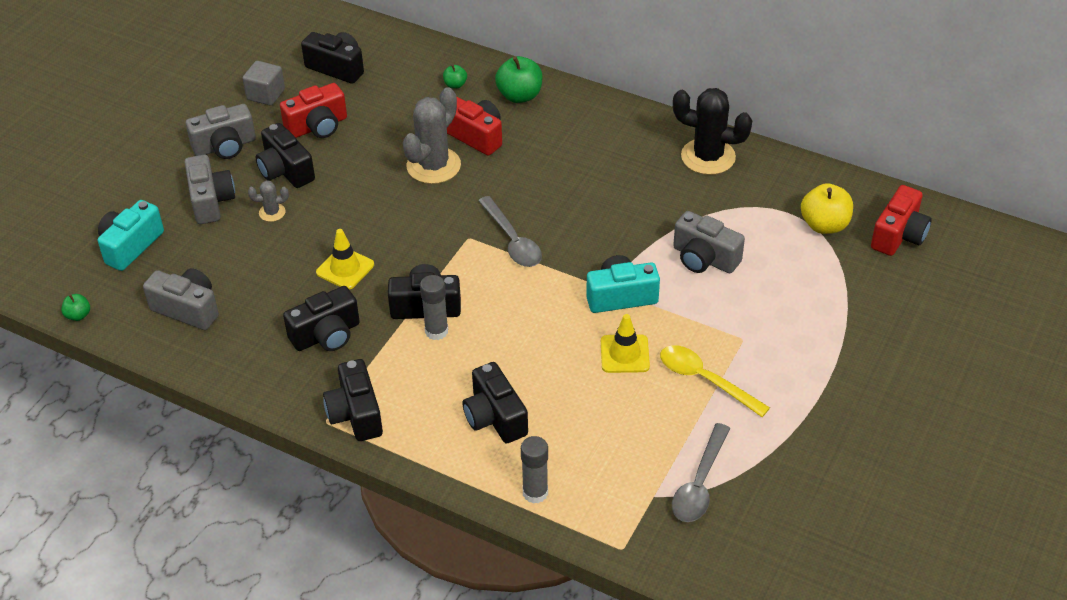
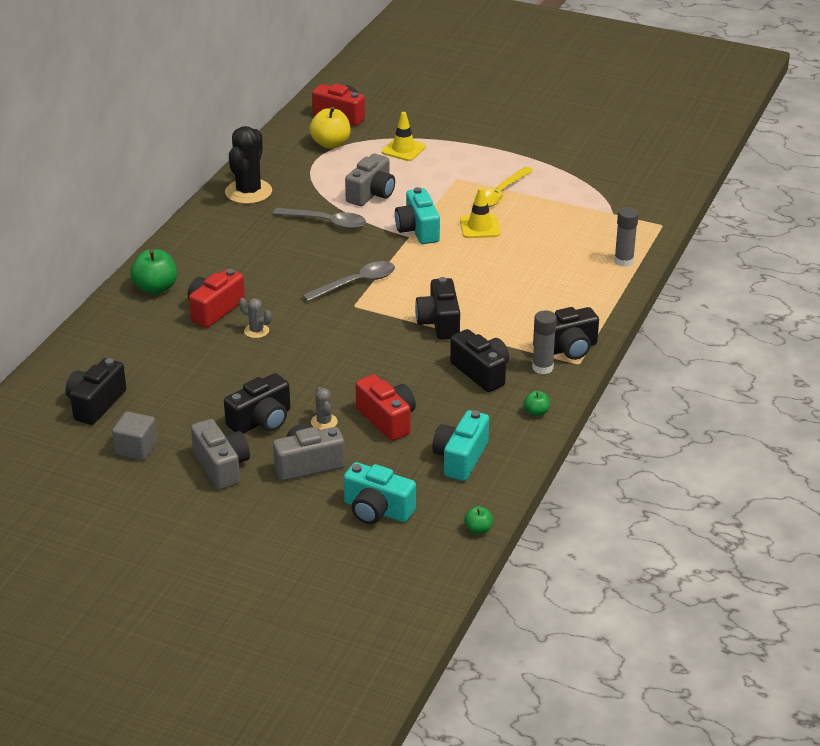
camera: 95 degrees left, 10 degrees down
grey camera [143,268,219,330] -> turquoise camera [432,410,489,481]
red camera [280,83,347,138] -> red camera moved to [355,374,416,441]
yellow traffic cone [316,229,374,290] -> yellow traffic cone moved to [382,112,426,161]
grey cactus [403,87,461,184] -> grey cactus [239,298,272,338], size x0.47
grey glue stick [420,275,448,340] -> grey glue stick moved to [532,311,557,374]
green apple [443,65,467,89] -> green apple moved to [523,391,550,416]
black camera [463,362,528,443] -> none
grey spoon [672,423,730,522] -> grey spoon moved to [273,208,366,229]

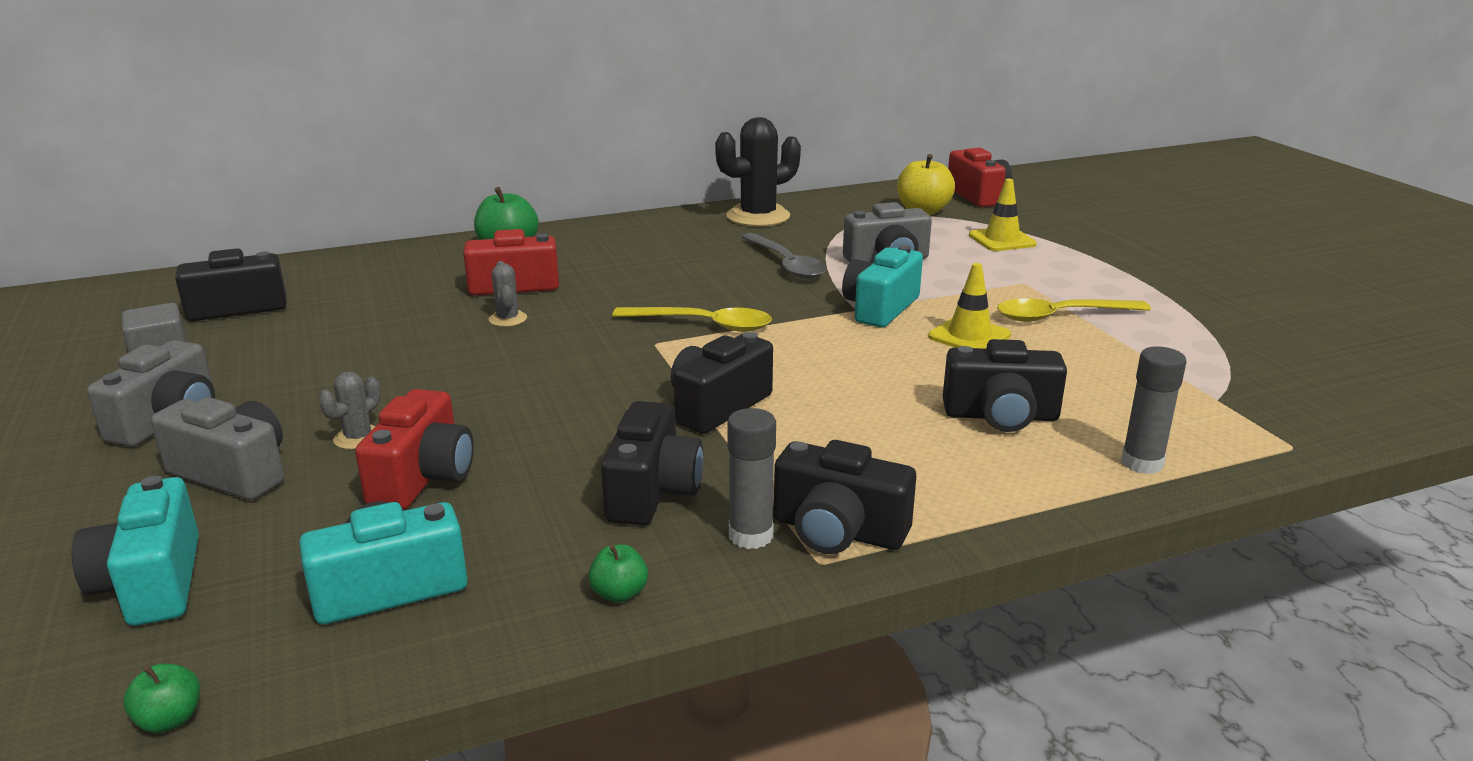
camera: 45 degrees right, 10 degrees down
black camera [224,373,290,434] -> black camera moved to [943,339,1067,432]
grey spoon [302,261,395,302] -> yellow spoon [612,307,772,332]

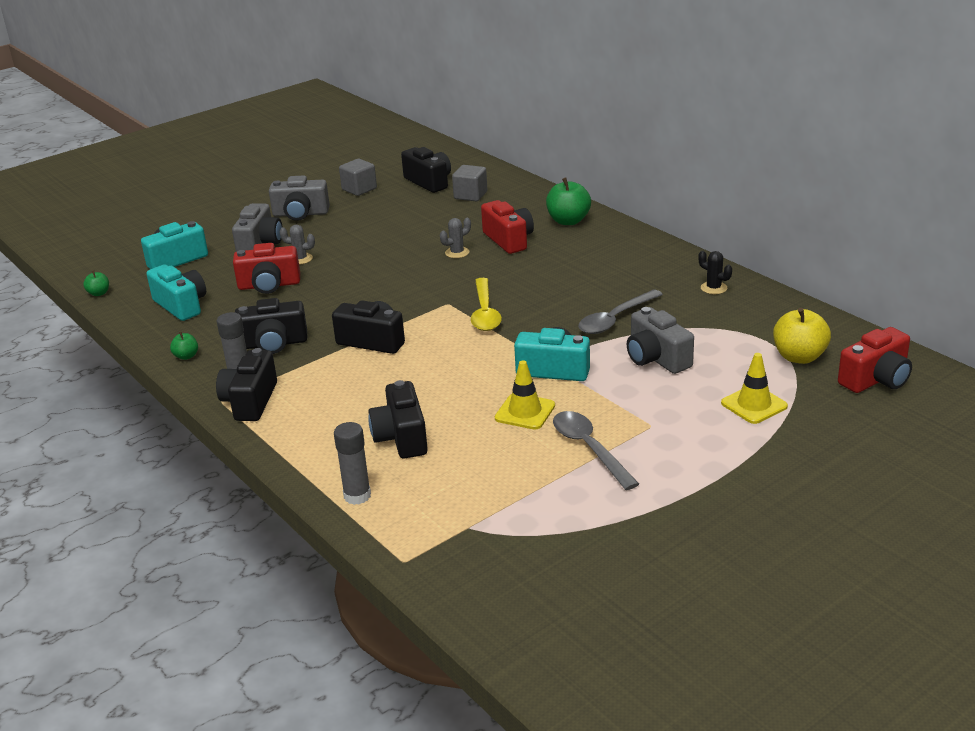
camera: 75 degrees right, 5 degrees up
black cactus [715,117,801,227] -> black cactus [698,251,732,294], size x0.47
yellow spoon [997,298,1151,322] -> grey spoon [553,411,639,490]
none -> grey cube [452,165,487,201]

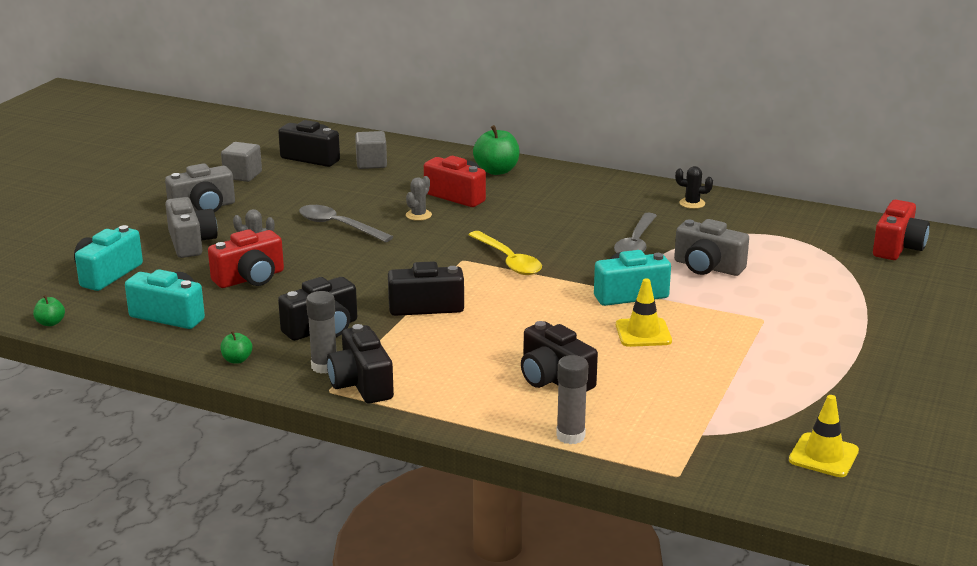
camera: 30 degrees left, 5 degrees down
grey spoon [553,411,639,490] -> grey spoon moved to [299,205,393,242]
yellow traffic cone [721,353,788,424] -> yellow traffic cone moved to [789,395,859,477]
yellow apple [773,308,831,364] -> none

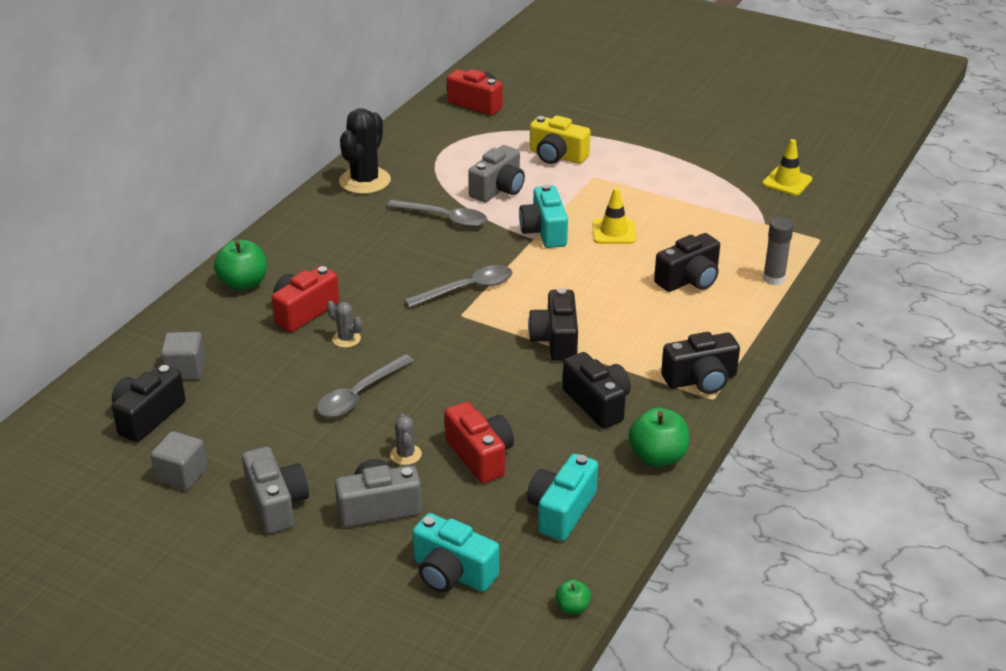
camera: 85 degrees left, 10 degrees up
green apple [221,331,252,364] -> green apple [628,408,689,467], size x1.93
grey glue stick [306,291,336,374] -> none
yellow spoon [468,231,542,275] -> grey spoon [404,265,513,308]
black cactus [675,166,713,209] -> black cactus [339,108,391,194], size x2.11
none -> yellow camera [530,115,591,164]

